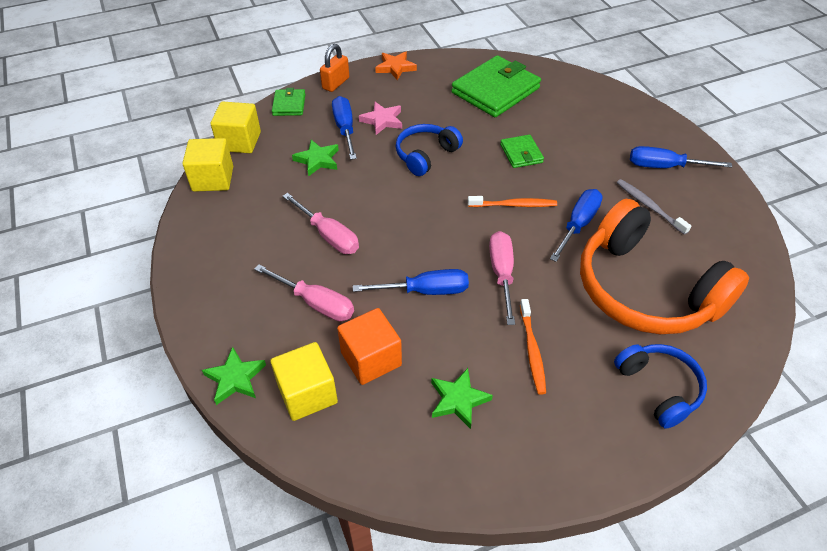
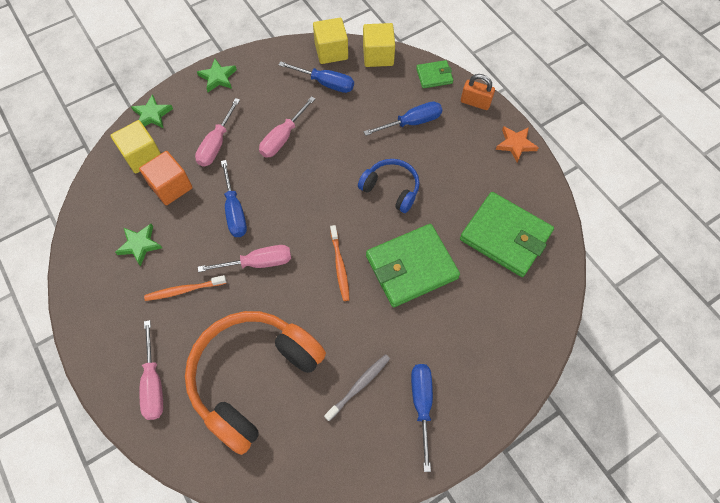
camera: 80 degrees right, 15 degrees up
green star [292,140,339,177] -> green star moved to [197,59,237,92]
pink star [359,102,402,135] -> none
green wallet [500,135,544,168] -> green wallet [366,224,460,307], size x2.01
blue screwdriver [550,189,603,262] -> blue screwdriver moved to [279,61,354,93]
blue headphones [614,344,707,429] -> pink screwdriver [139,320,163,420]

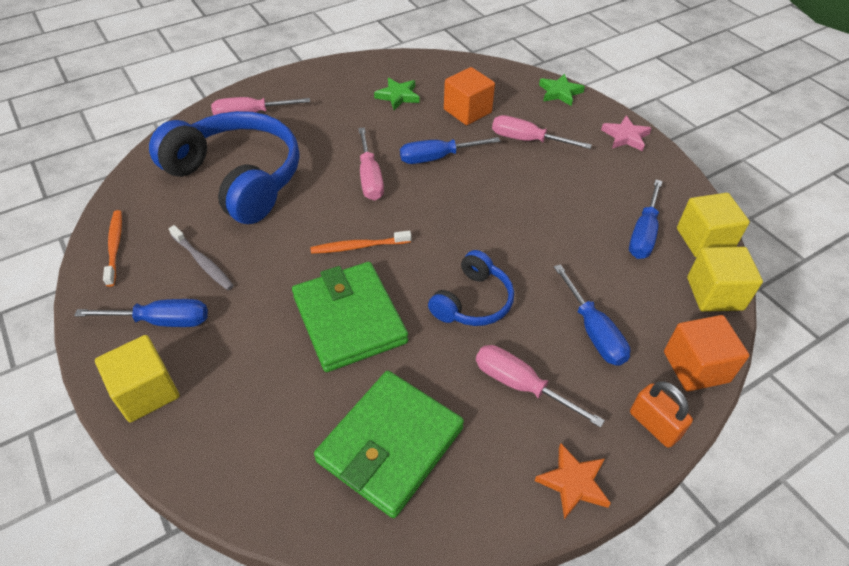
camera: 90 degrees right, 15 degrees down
yellow cube [110,120,161,174] -> yellow cube moved to [95,335,179,422]
orange toothbrush [144,275,227,301] -> orange toothbrush moved to [103,210,122,287]
orange headphones [185,311,326,455] -> blue headphones [149,111,299,224]
green star [197,59,237,92] -> pink star [601,115,652,151]
pink screwdriver [259,96,315,158] -> pink screwdriver moved to [476,345,605,428]
green wallet [416,60,453,88] -> orange cube [664,315,749,391]
orange padlock [461,74,495,110] -> orange padlock turned 60 degrees counterclockwise [630,381,693,448]

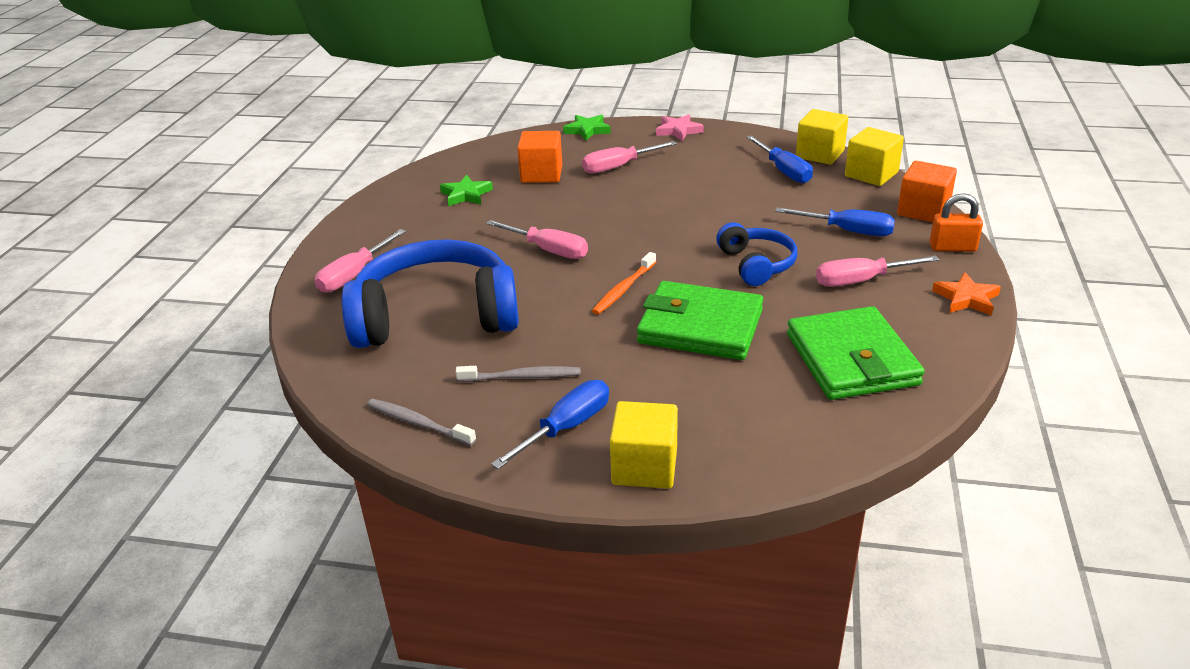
camera: 45 degrees left, 15 degrees down
orange toothbrush [103,210,122,287] -> grey toothbrush [367,399,476,446]
blue screwdriver [400,137,500,164] -> none

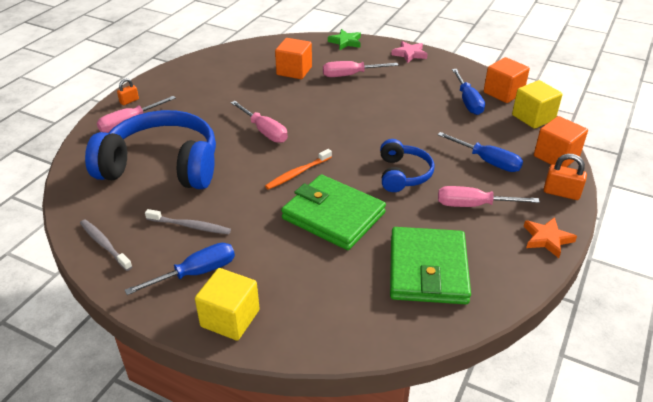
camera: 15 degrees right, 5 degrees up
green star [440,175,493,206] -> none
yellow cube [796,109,848,165] -> orange cube [484,57,530,103]
none -> orange padlock [117,78,139,105]

